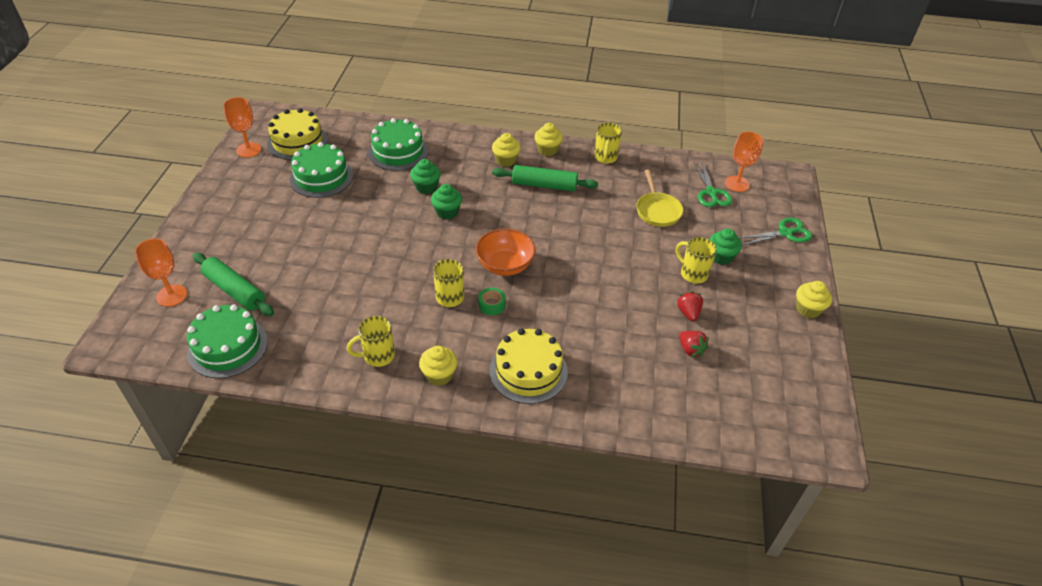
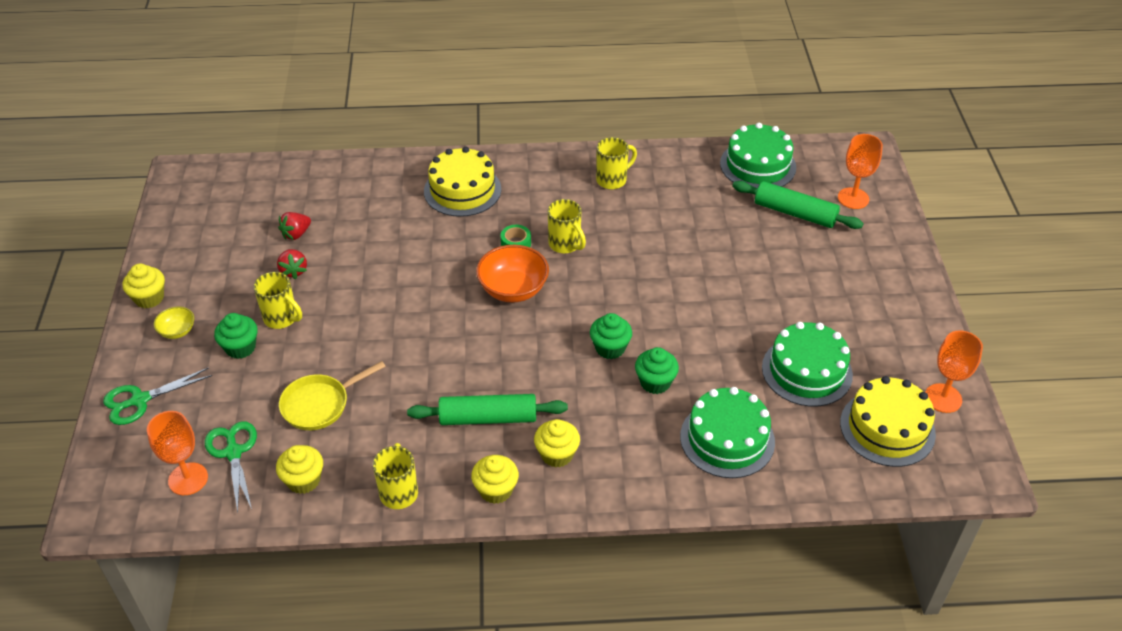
camera: 170 degrees right, 0 degrees up
yellow cupcake [419,346,458,386] -> yellow cupcake moved to [276,445,323,494]
yellow pan [636,170,683,227] -> yellow pan turned 105 degrees counterclockwise [279,361,386,430]
red strawberry [679,331,709,357] -> red strawberry turned 90 degrees counterclockwise [278,212,311,240]
none -> yellow bowl [154,307,194,339]

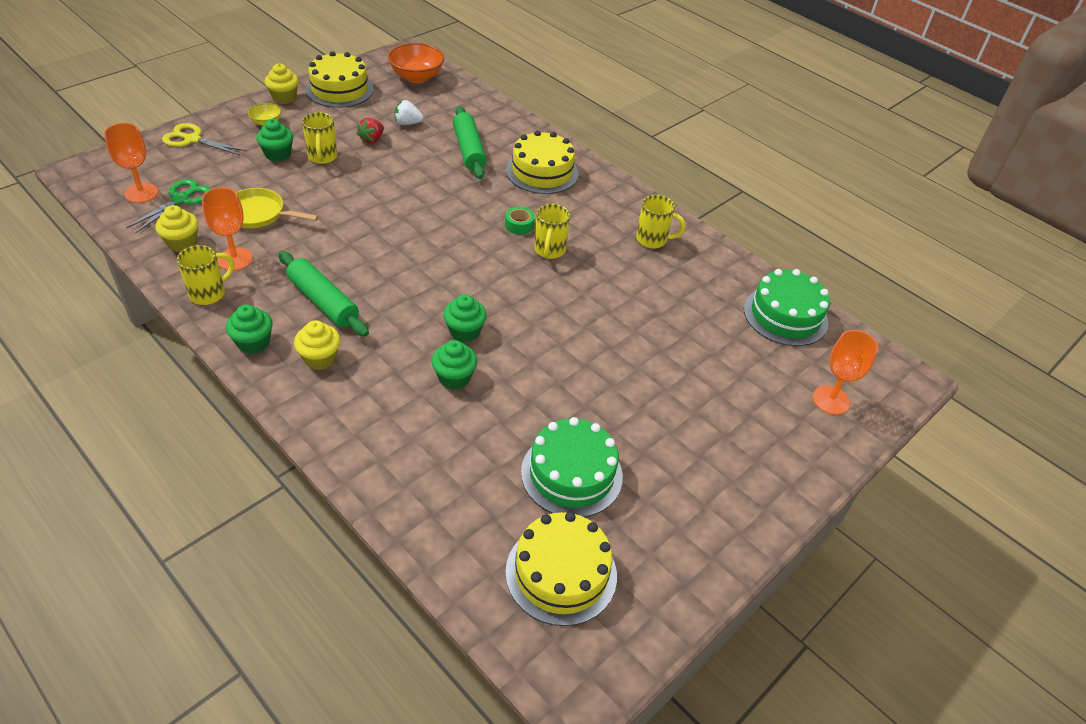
camera: 45 degrees right, 0 degrees up
green scissors [103,368,212,425] -> yellow scissors [162,123,246,155]
red strawberry [278,212,311,240] -> white strawberry [395,100,423,125]
yellow cupcake [471,455,519,504] -> green cupcake [226,305,273,354]
orange bowl [476,245,549,302] -> orange bowl moved to [388,43,444,83]
green cake [680,387,775,478] -> none
green rolling pin [733,181,864,229] -> green rolling pin moved to [453,106,487,179]
orange goblet [925,330,983,413] -> orange goblet moved to [202,187,253,271]
none -> yellow cake [305,51,374,108]

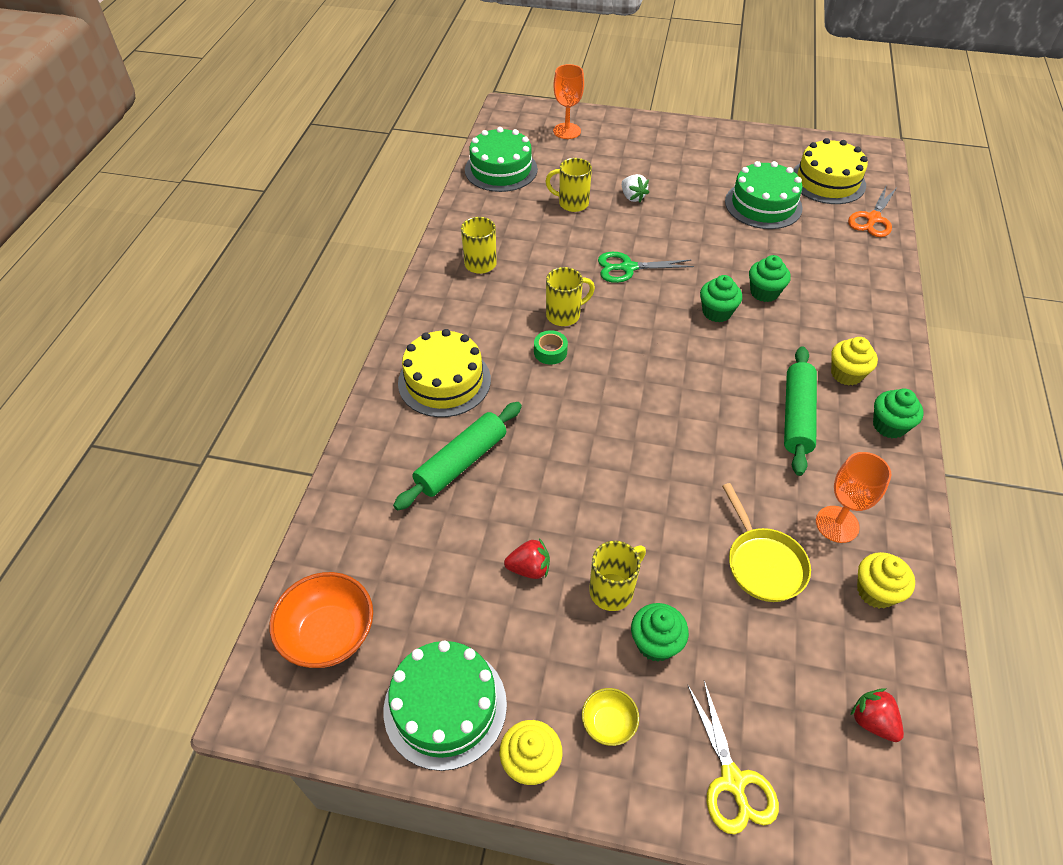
camera: 120 degrees left, 5 degrees up
orange goblet [104,123,158,203] -> red strawberry [850,688,904,742]
green scissors [126,179,211,234] -> green scissors moved to [598,252,694,283]
yellow mug [177,245,234,305] -> yellow mug moved to [545,158,592,212]
yellow cake [305,51,374,108] -> green cake [384,641,507,771]
white strawberry [395,100,423,125] -> white strawberry moved to [622,174,649,202]
none -> orange scissors [848,184,897,237]

